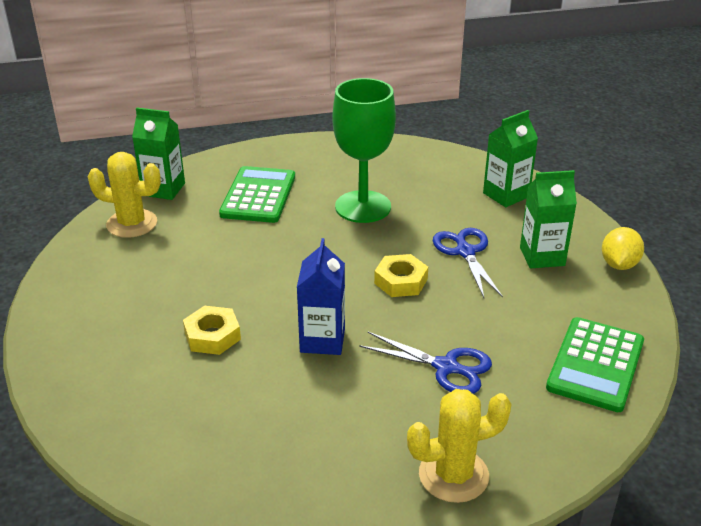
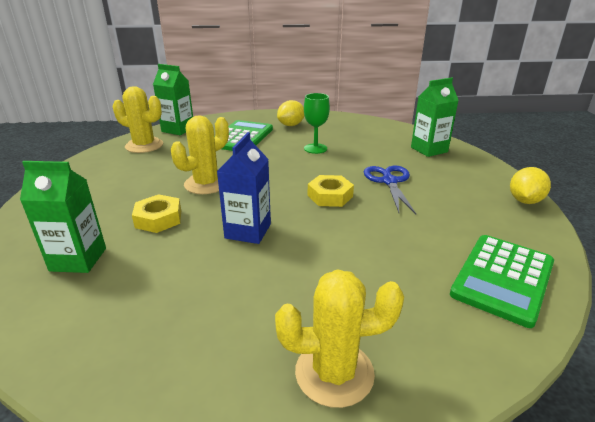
camera: 10 degrees right, 5 degrees down
green goblet [332,78,396,223] -> green goblet [304,93,330,154], size x0.54
blue scissors [359,332,492,394] -> none
green carton [520,170,577,268] -> green carton moved to [20,161,106,273]
none -> yellow cactus [171,115,229,194]
none -> yellow lemon [277,100,304,126]

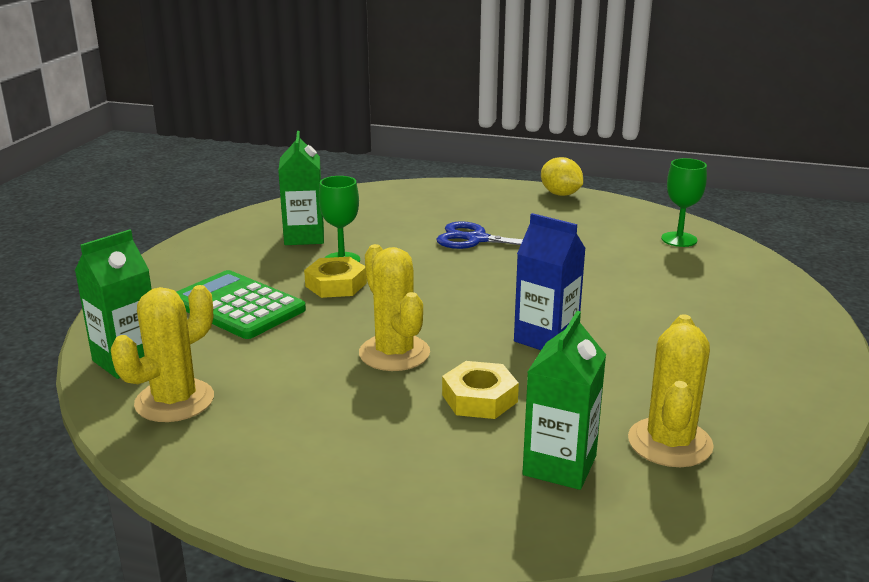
camera: 70 degrees left, 5 degrees down
yellow cactus [275,269,404,408] -> yellow cactus moved to [628,314,714,467]
yellow lemon [277,100,304,126] -> none
yellow nut [308,175,354,207] -> yellow nut moved to [304,257,367,298]
green carton [411,78,459,157] -> green carton moved to [278,131,324,245]
green calculator [450,235,554,328] -> green goblet [661,158,707,247]

